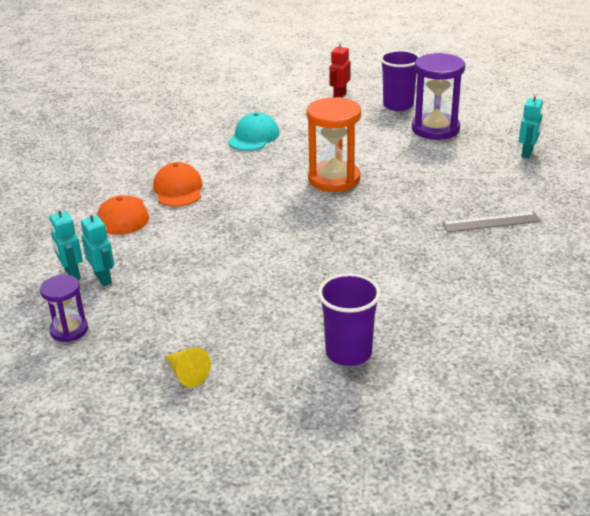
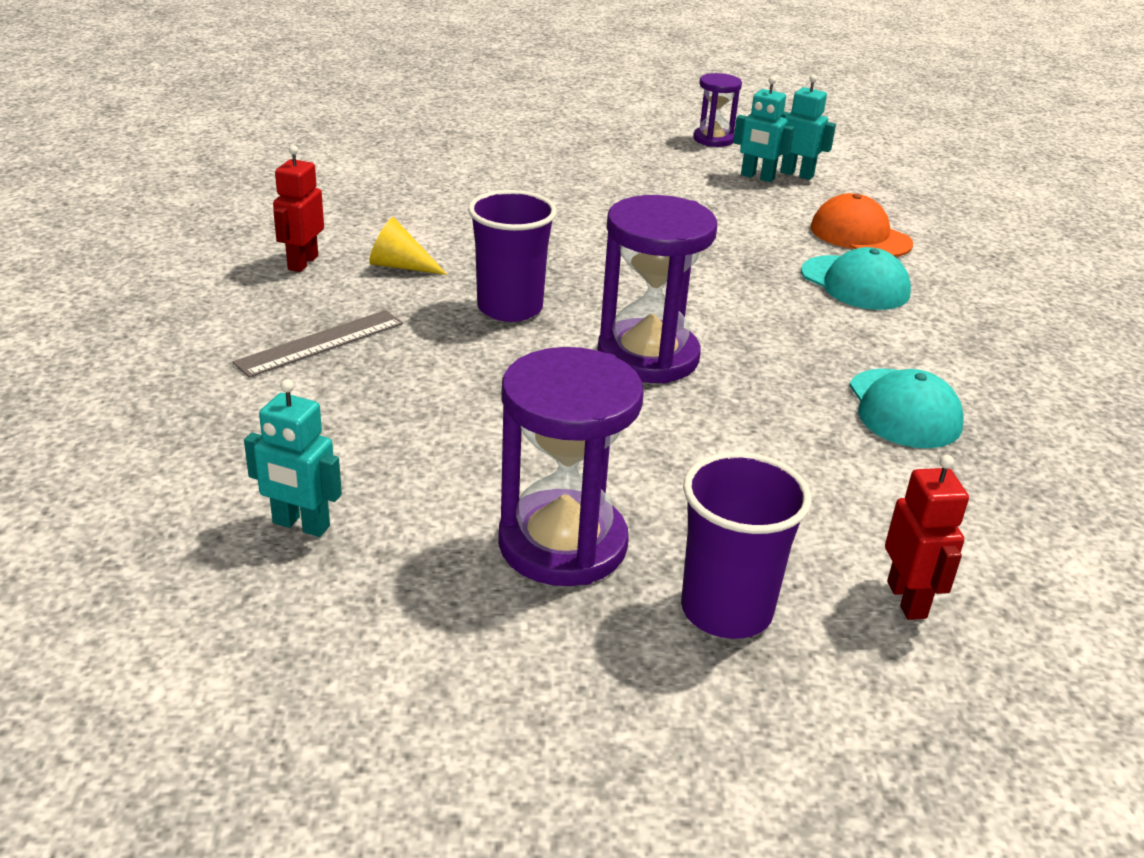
camera: 145 degrees right, 0 degrees up
orange cap [153,162,203,207] -> turquoise cap [801,247,911,310]
yellow cone [165,347,211,387] -> yellow cone moved to [369,217,448,275]
orange hourglass [306,97,361,192] -> purple hourglass [597,195,717,384]
purple cup [318,273,381,366] -> purple cup moved to [468,190,557,322]
turquoise robot [519,91,543,158] -> turquoise robot turned 60 degrees counterclockwise [244,379,342,537]
none -> red robot [273,145,324,272]

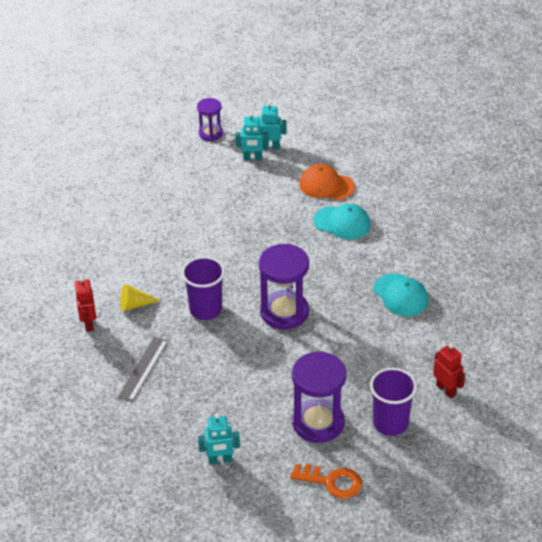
camera: 25 degrees left, 10 degrees up
none -> orange key [290,464,362,499]

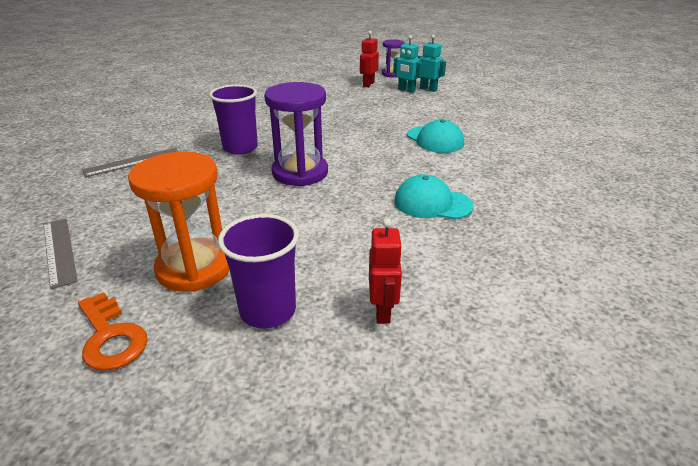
camera: 35 degrees right, 10 degrees down
red robot [74,277,96,331] -> red robot moved to [360,31,379,87]
yellow cone [120,284,161,311] -> none
turquoise robot [198,413,240,464] -> grey ruler [43,218,78,289]
purple hourglass [292,351,346,443] -> orange hourglass [128,152,230,292]
orange cap [299,164,355,200] -> none
turquoise cap [374,273,429,316] -> turquoise cap turned 105 degrees clockwise [394,174,474,219]

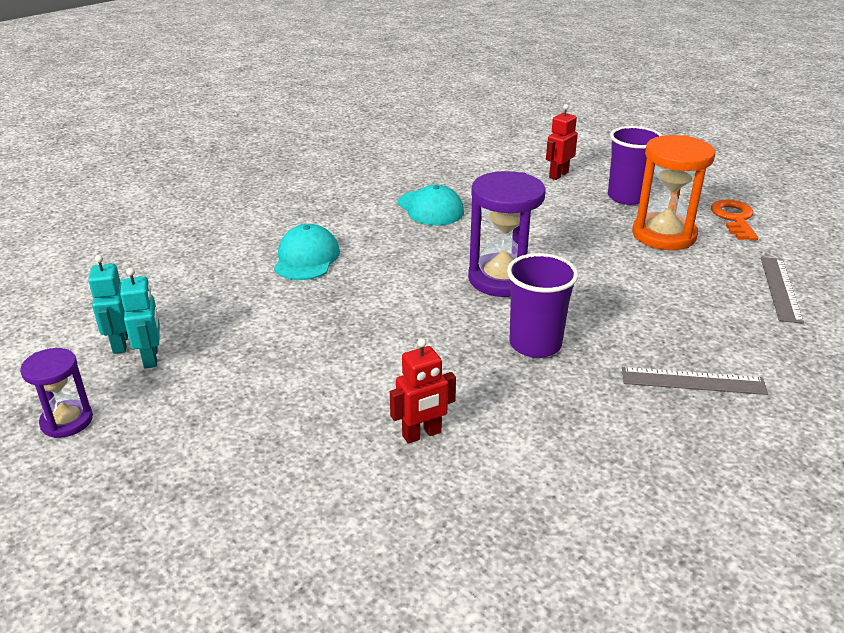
camera: 140 degrees left, 0 degrees up
red robot [360,31,379,87] -> red robot moved to [390,338,456,444]

